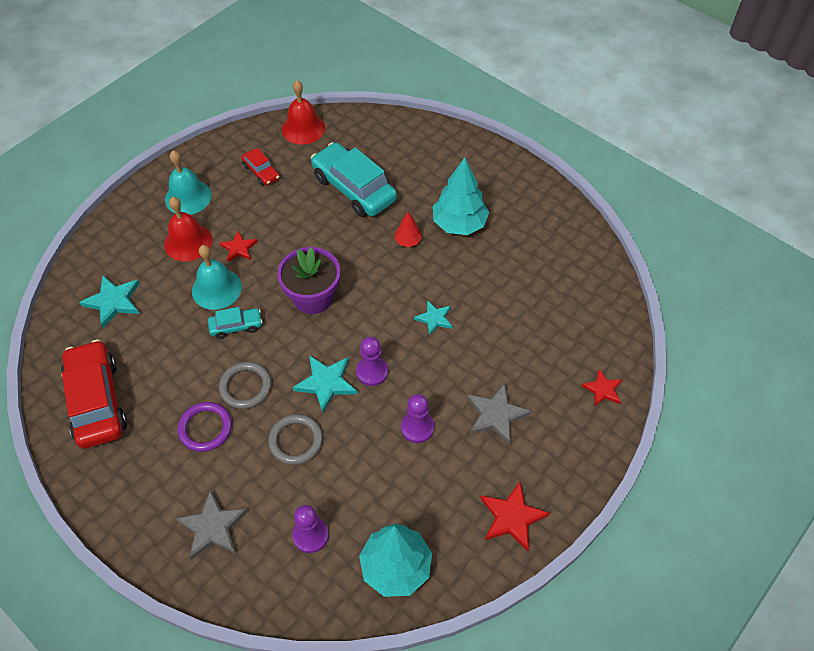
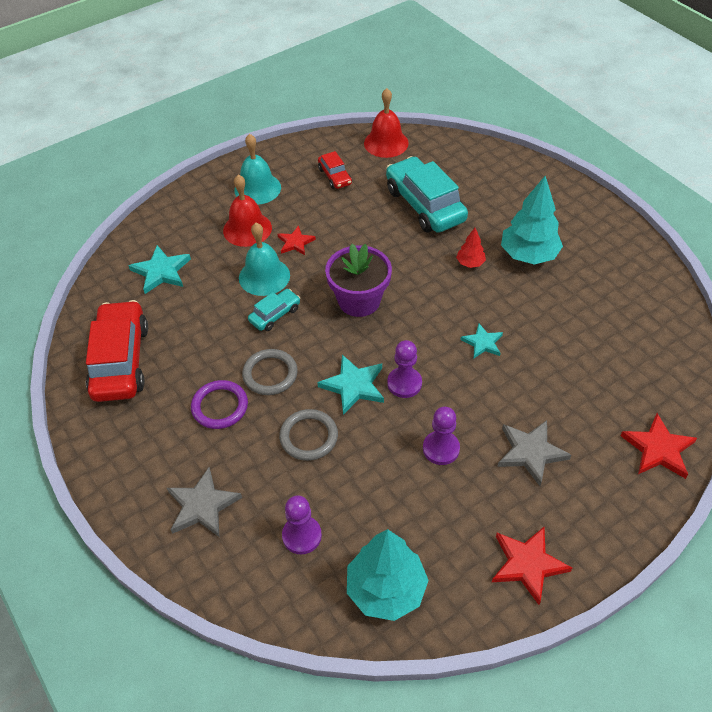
camera: 15 degrees right, 5 degrees down
turquoise car [208,307,262,339] -> turquoise car turned 45 degrees counterclockwise [248,289,300,331]
red star [581,369,623,407] -> red star [620,413,697,479], size x1.54

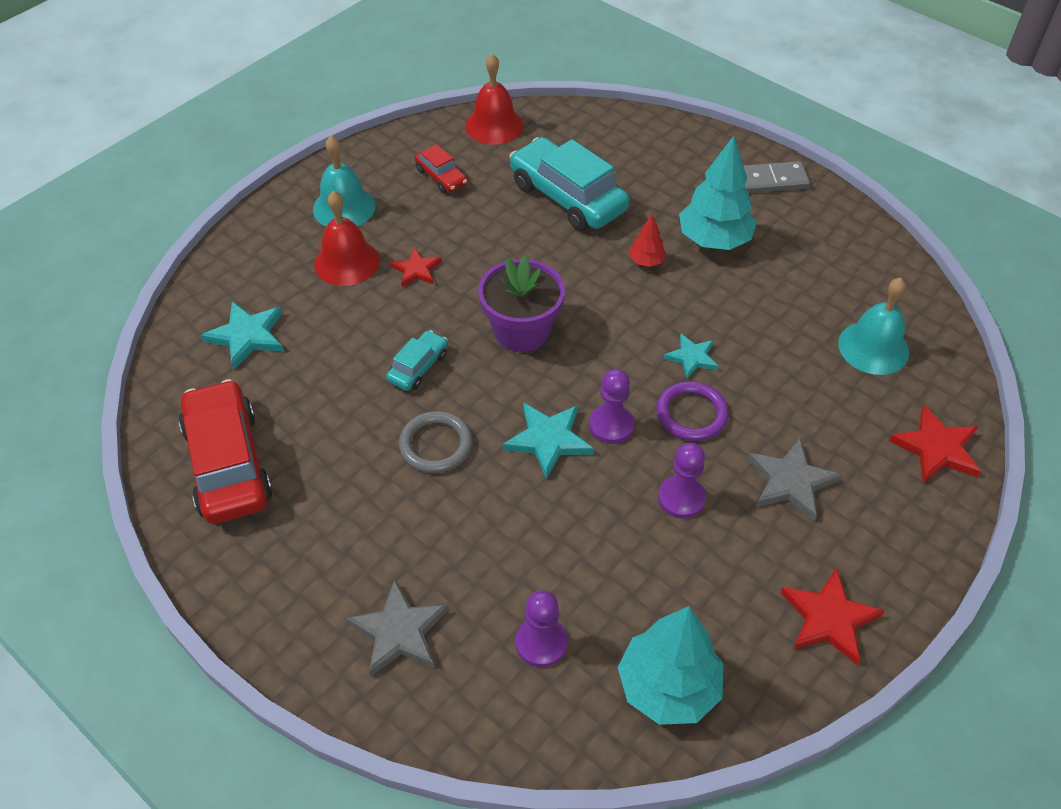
camera: 15 degrees left, 0 degrees up
purple ring [191,380,248,429] -> purple ring moved to [656,381,729,441]
turquoise bell [239,223,290,296] -> turquoise bell moved to [838,278,909,375]
grey ring [279,409,338,461] -> none
none -> grey domino [743,161,810,193]

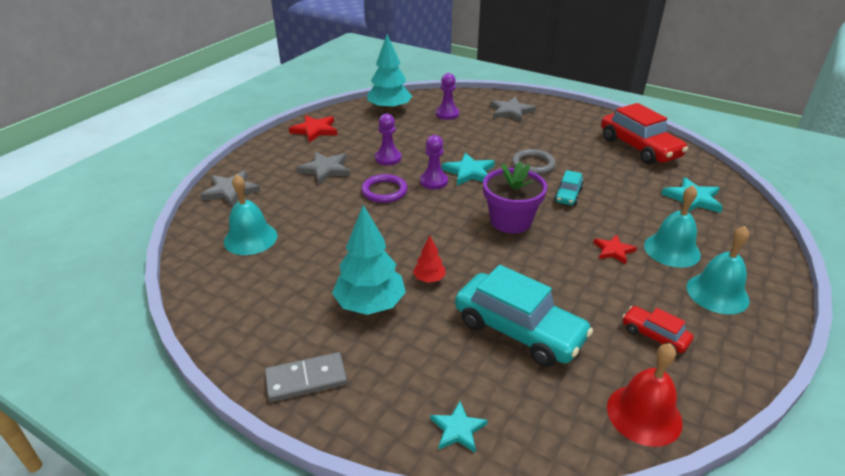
camera: 170 degrees right, 15 degrees down
red bell [314,191,380,286] -> turquoise bell [644,185,701,268]
turquoise star [664,334,719,379] -> turquoise star moved to [430,401,488,453]
red star [889,405,981,483] -> grey star [200,171,260,207]

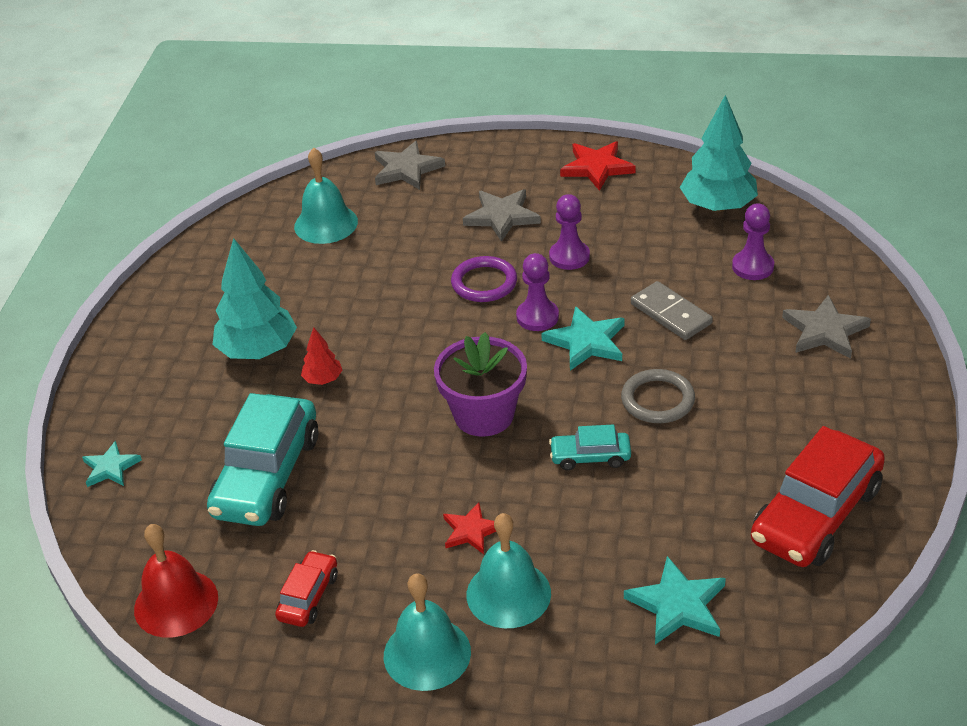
camera: 70 degrees right, 5 degrees up
grey domino [265,352,347,402] -> grey domino moved to [631,281,713,340]

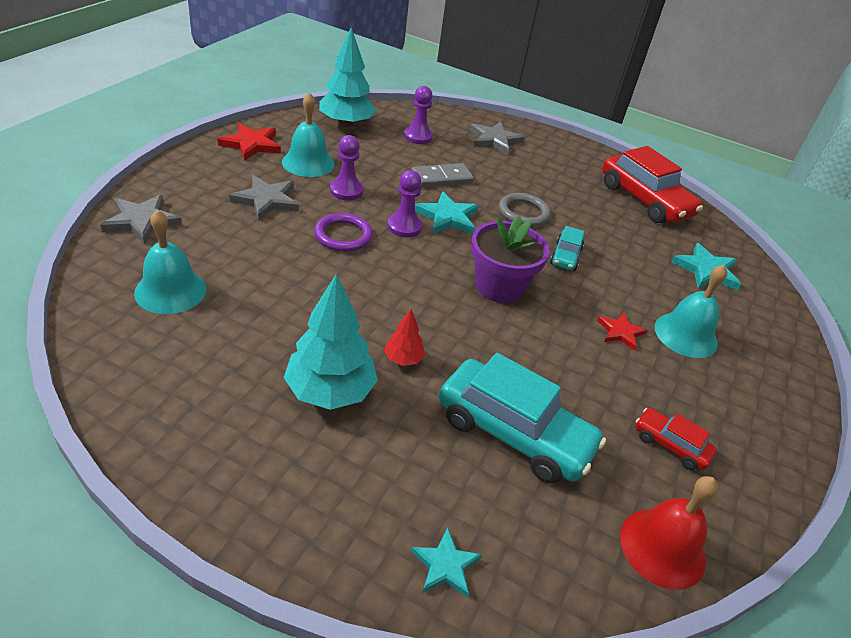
camera: 80 degrees left, 0 degrees up
turquoise bell [384,573,471,691] -> turquoise bell moved to [282,92,335,177]

